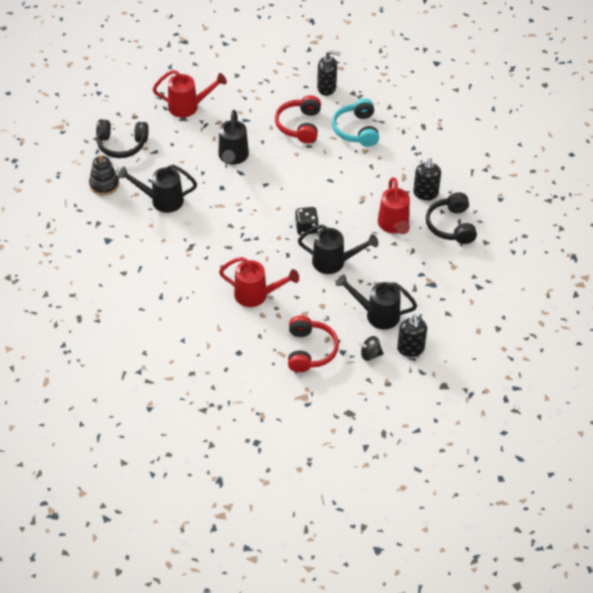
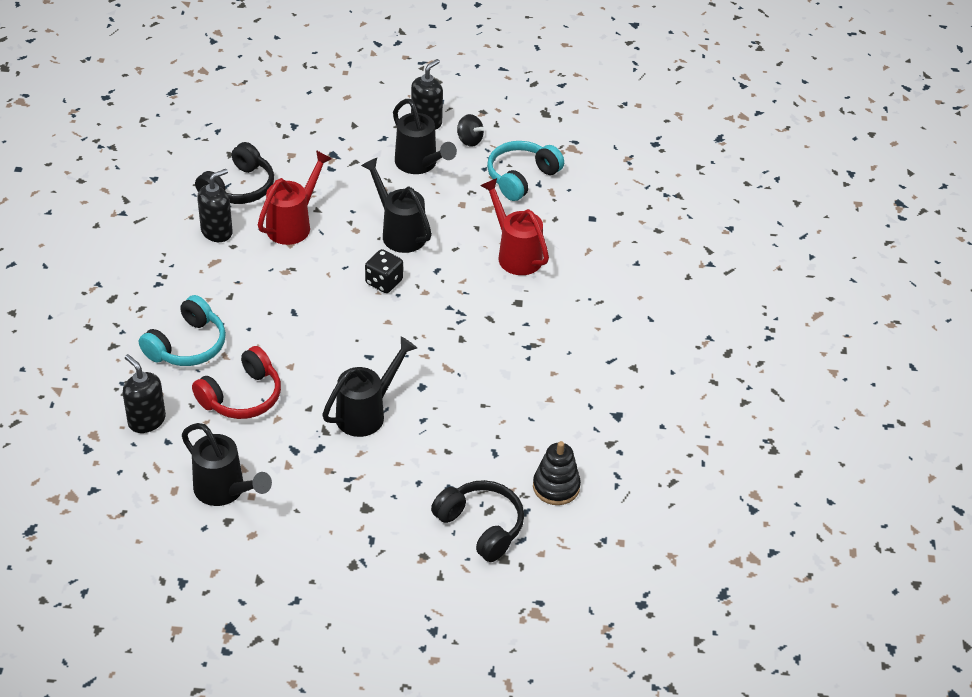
camera: 140 degrees left, 5 degrees down
black watering can [118,165,197,213] -> black watering can moved to [182,423,272,506]
red watering can [153,70,227,118] -> none
red headphones [288,316,339,372] -> turquoise headphones [487,141,564,201]

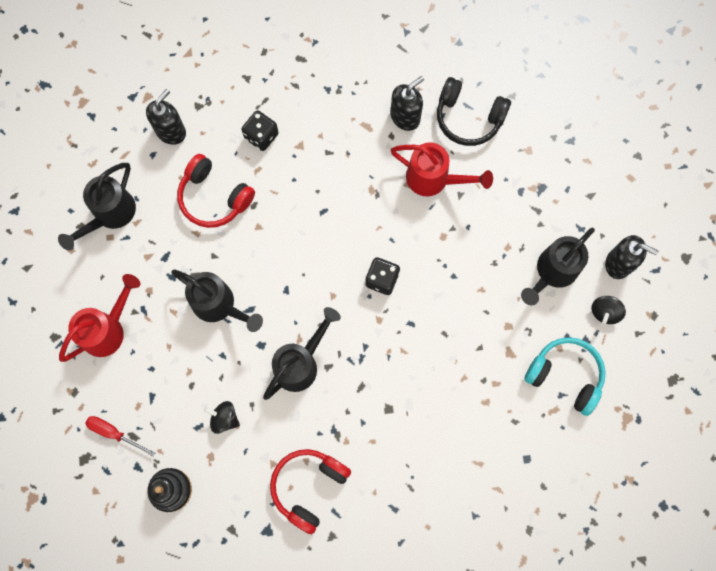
camera: 80 degrees right, 30 degrees up
turquoise headphones [139,295,226,366] -> black dice [242,110,279,151]
black soap dispenser [197,169,233,242] -> black soap dispenser turned 75 degrees counterclockwise [391,76,424,131]
black watering can [361,158,432,253] -> black watering can moved to [263,307,341,400]
black headphones [431,480,524,562] -> red screwdriver [85,416,156,457]
red watering can [480,178,549,275] -> red watering can moved to [59,274,140,362]
none -> black spinning top [204,401,240,434]
none -> red headphones [270,449,351,534]

